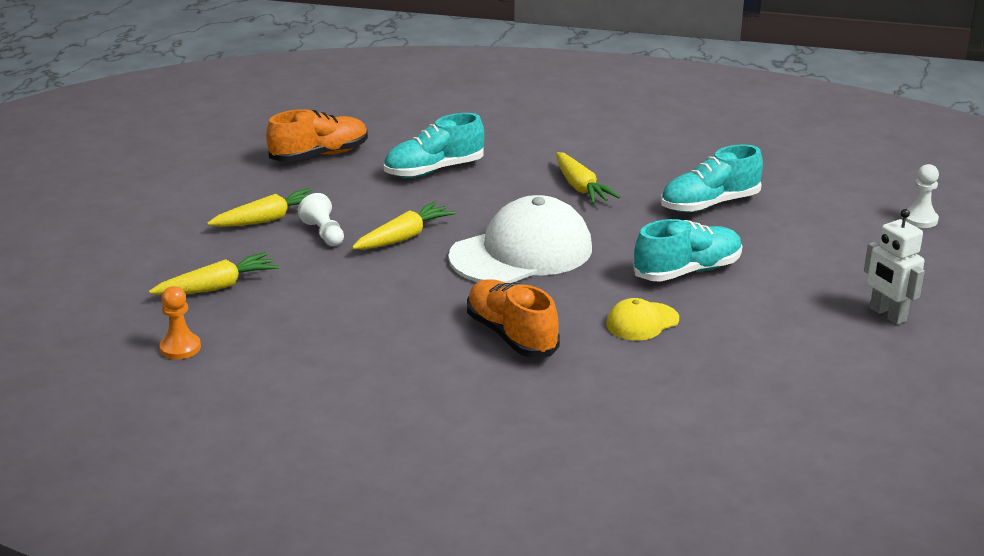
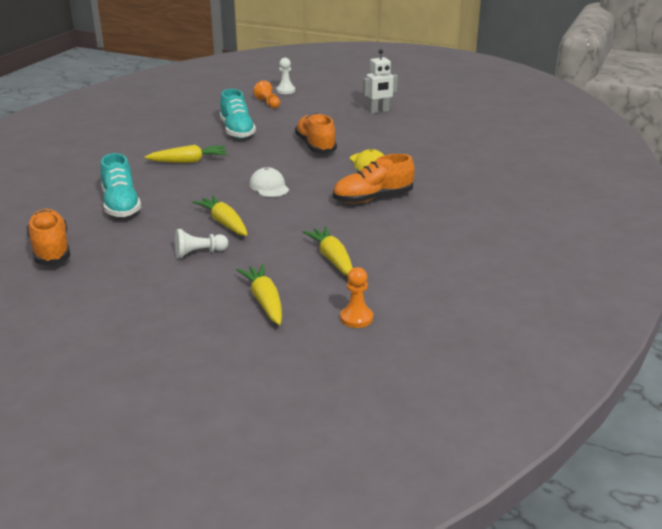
camera: 80 degrees left, 0 degrees up
yellow carrot [207,188,312,227] -> yellow carrot moved to [302,226,353,276]
white cap [448,195,592,283] -> white cap [249,167,289,197], size x0.47
turquoise shoe [633,219,742,282] -> orange shoe [295,113,337,153]
none -> orange pawn [253,81,280,108]

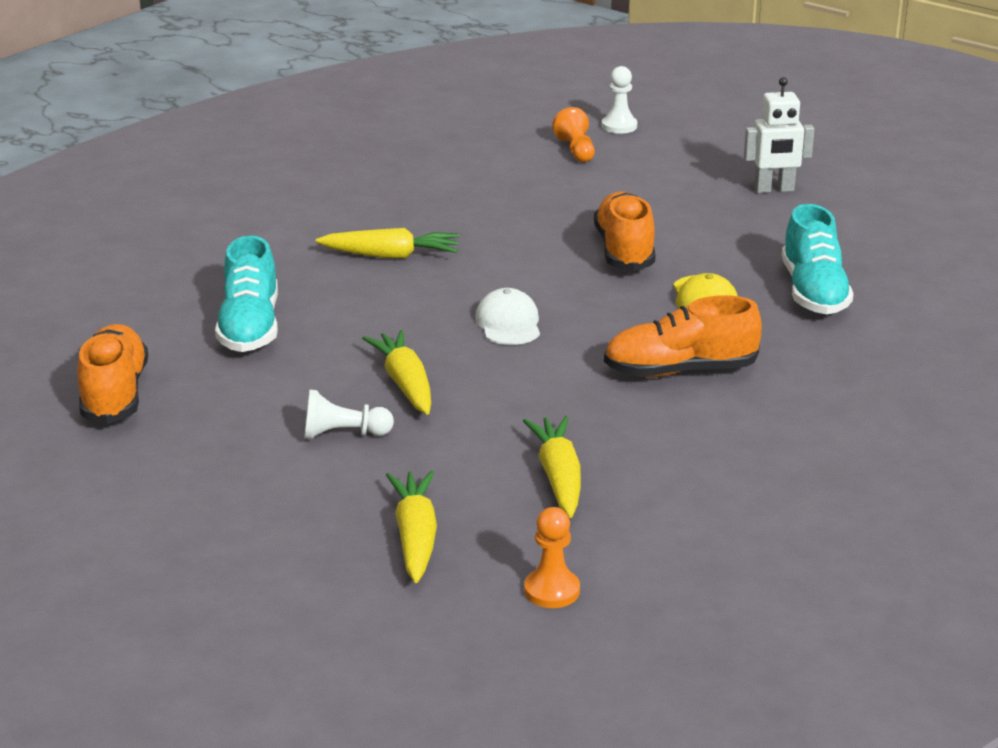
camera: 15 degrees right, 0 degrees up
turquoise shoe [220,89,256,139] -> turquoise shoe moved to [782,204,854,314]

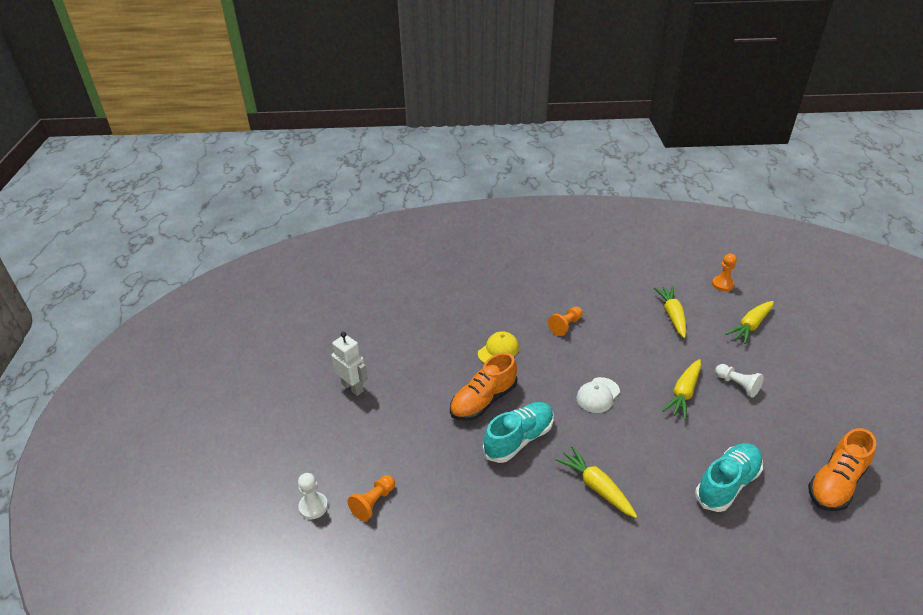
camera: 130 degrees left, 10 degrees up
yellow carrot [523,416,581,518] -> yellow carrot turned 135 degrees clockwise [654,286,686,338]
orange shoe [604,295,762,377] -> orange pawn [548,307,583,336]
turquoise shoe [782,204,854,314] -> turquoise shoe moved to [483,402,554,463]

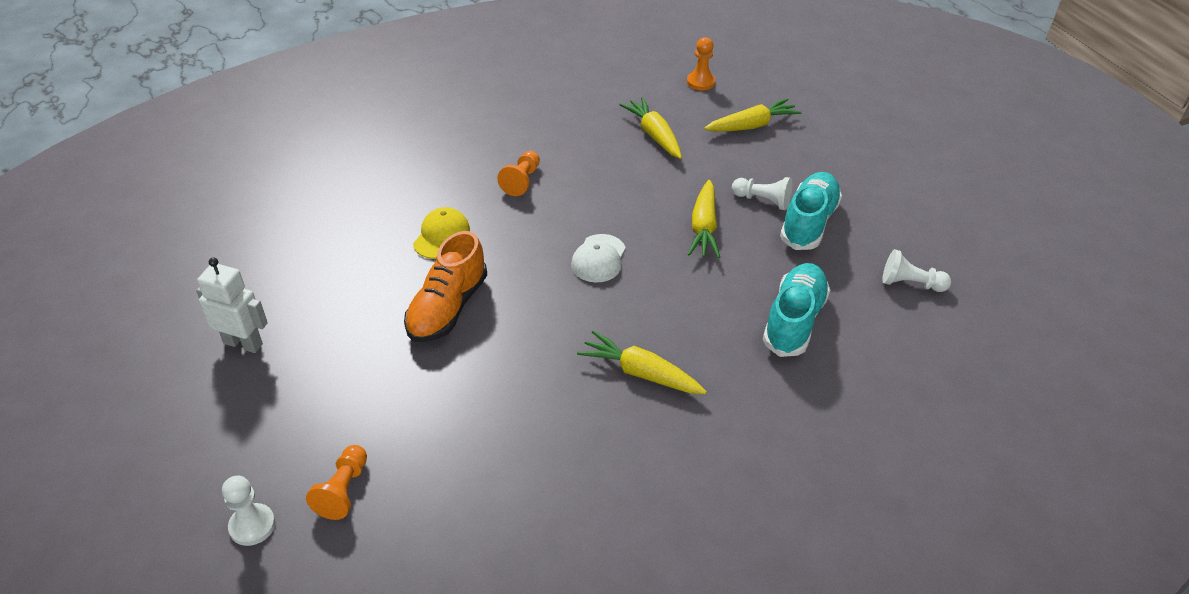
camera: 25 degrees left, 5 degrees up
turquoise shoe [483,402,554,463] -> turquoise shoe moved to [780,172,842,250]
yellow carrot [726,301,774,344] -> yellow carrot turned 135 degrees counterclockwise [704,98,802,131]
orange shoe [808,428,876,511] -> white pawn [882,249,951,292]

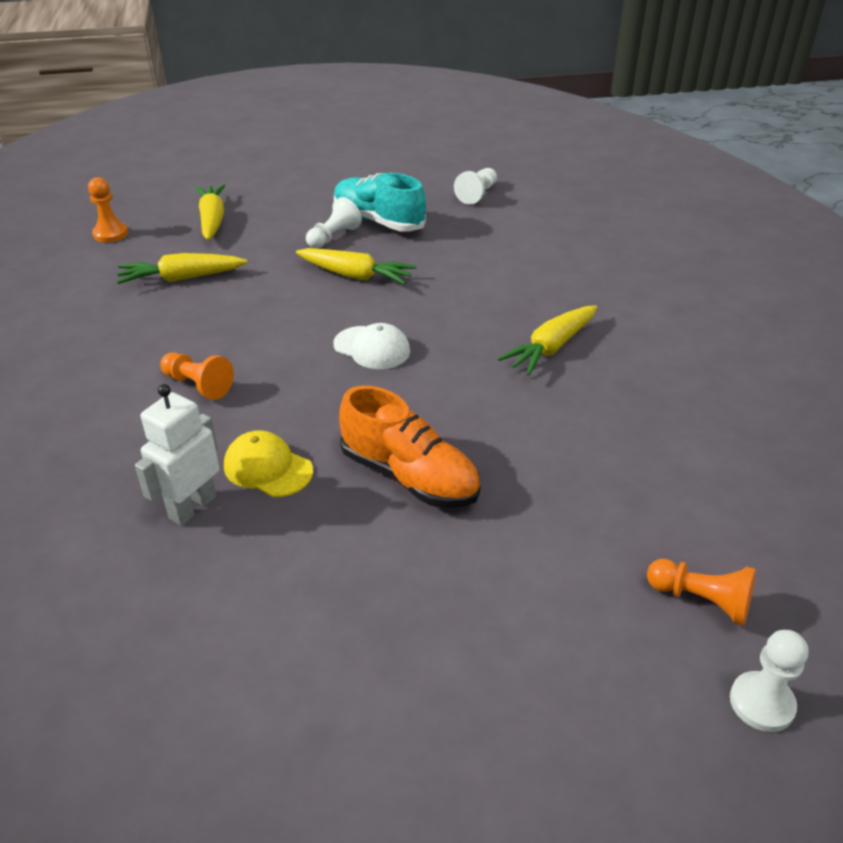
camera: 75 degrees left, 5 degrees down
white robot [196,258,268,353] -> white robot moved to [135,384,220,526]
turquoise shoe [763,263,830,357] -> none

